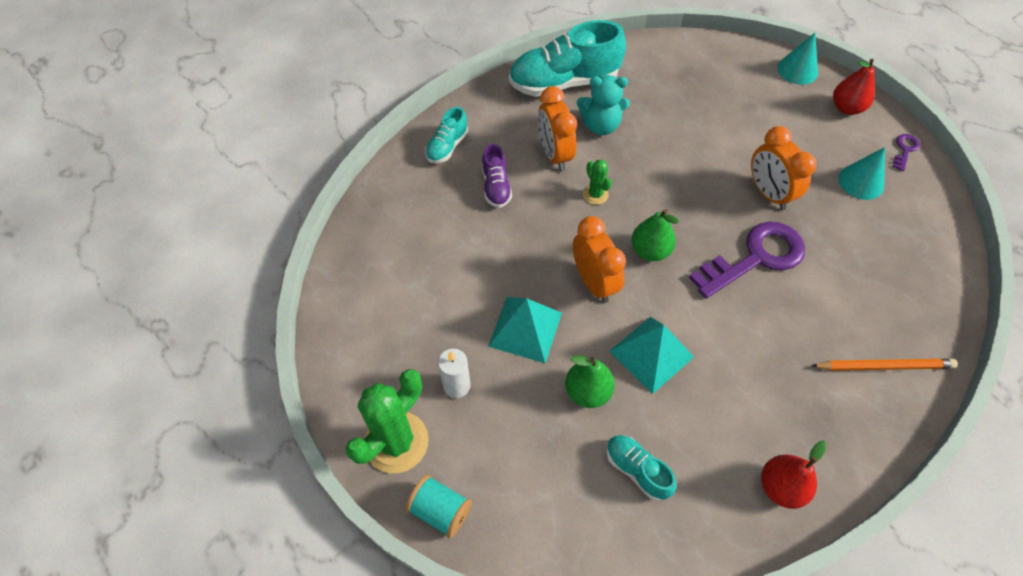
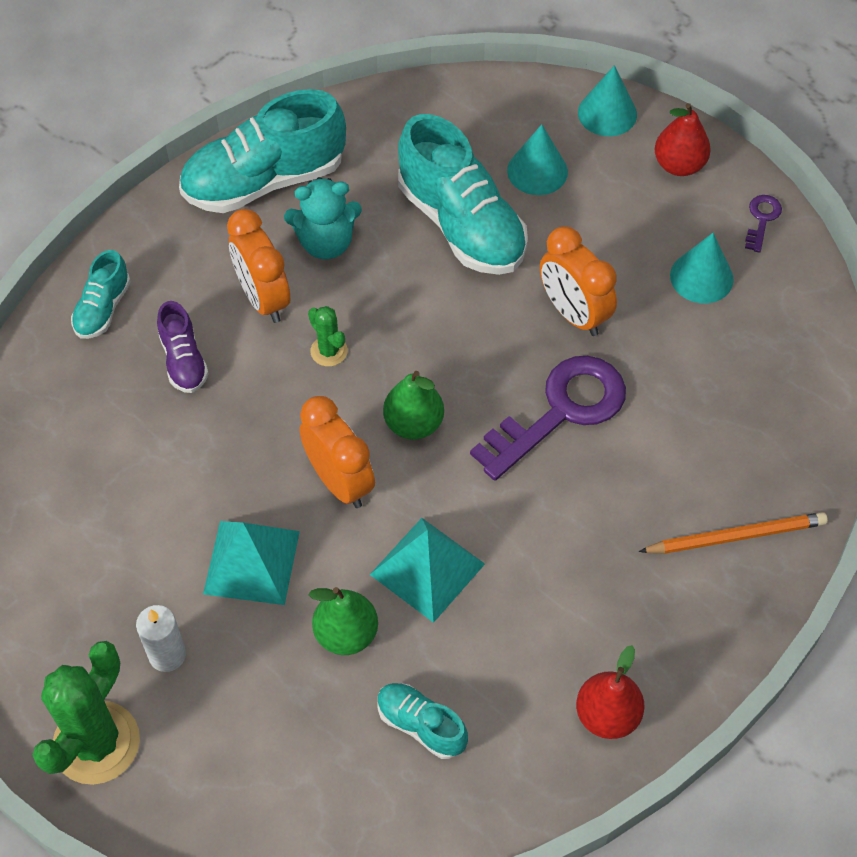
camera: 10 degrees left, 0 degrees up
turquoise spool [405,475,472,539] -> none
none -> turquoise shoe [398,114,528,275]
none -> turquoise cone [507,124,568,195]

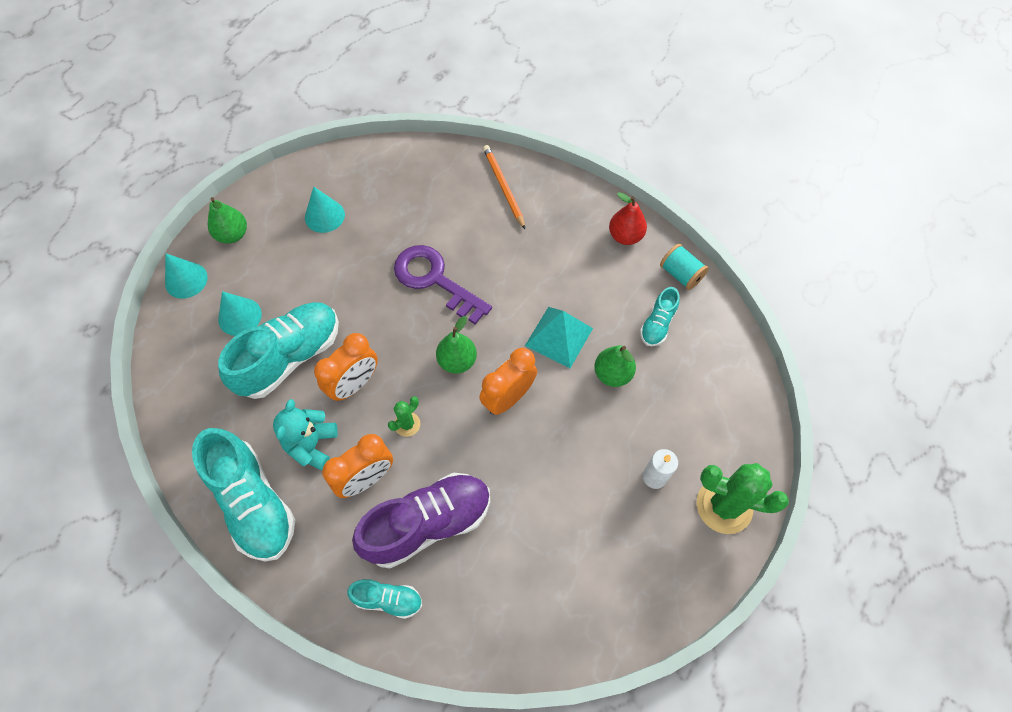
camera: 100 degrees left, 5 degrees up
purple shoe [157,301,209,393] -> purple shoe [352,473,490,568], size x2.00
turquoise pyramid [203,521,300,605] -> none
turquoise teddy bear [284,177,362,259] -> turquoise teddy bear turned 150 degrees counterclockwise [273,399,338,470]
orange clock [540,226,617,336] -> orange clock moved to [314,333,378,401]
red pear [655,103,711,176] -> green pear [208,197,247,244]
purple key [745,195,782,253] -> none
none -> turquoise spool [660,244,709,290]

